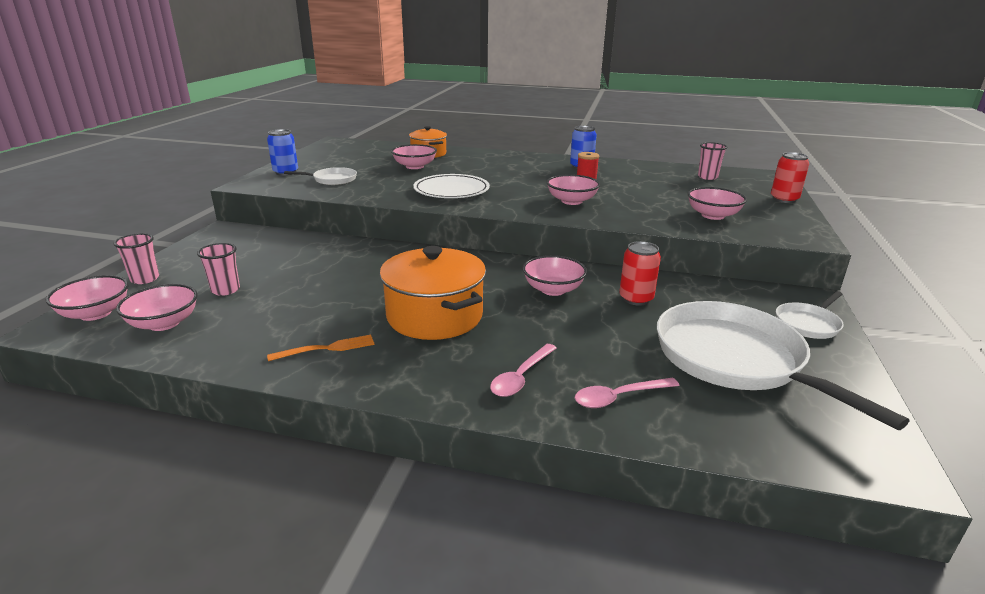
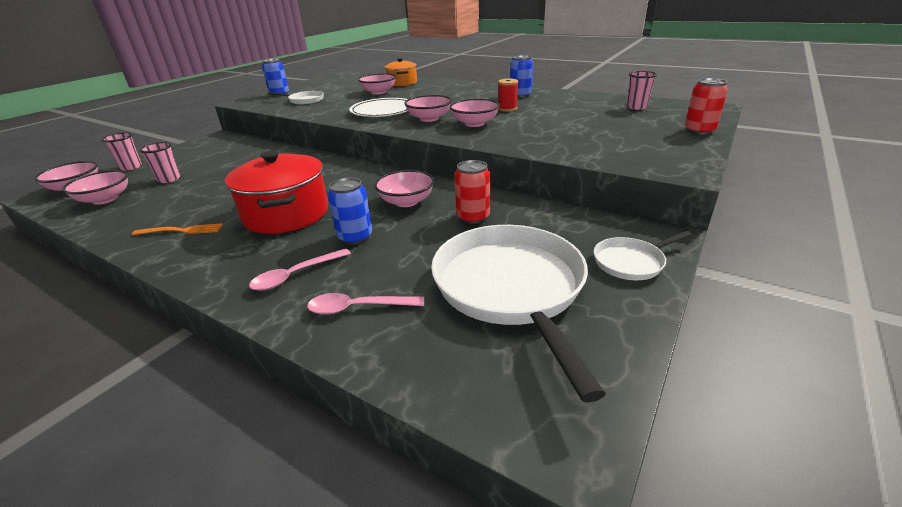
camera: 20 degrees right, 5 degrees up
orange pot [380,246,486,340] -> red pot [225,151,328,234]
pink bowl [688,187,747,220] -> pink bowl moved to [404,95,452,122]
none -> blue can [328,178,372,245]

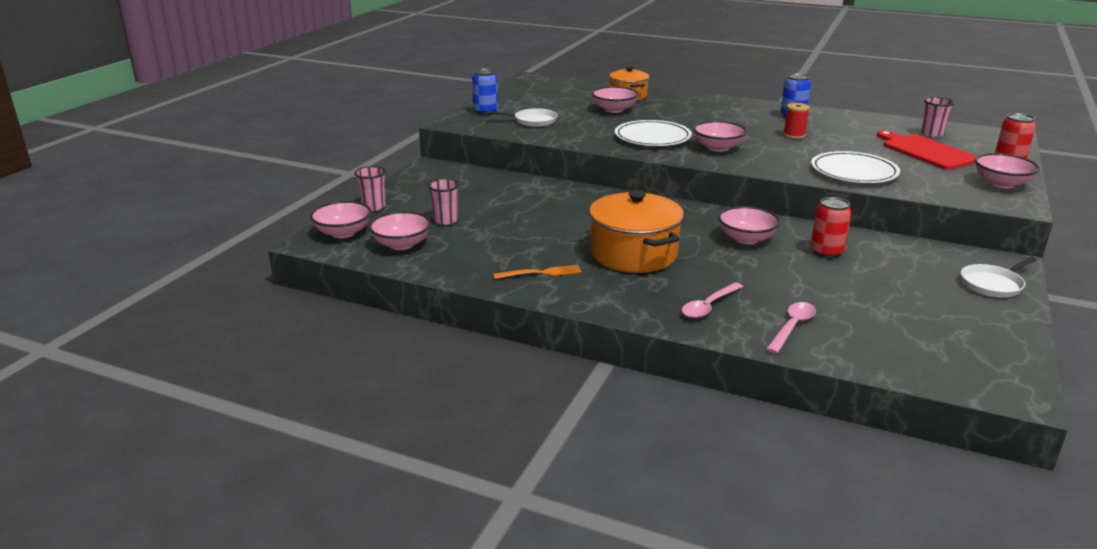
camera: 10 degrees left, 5 degrees down
red pot [225,151,328,234] -> orange pot [589,190,684,273]
pink spoon [307,293,424,315] -> pink spoon turned 135 degrees clockwise [766,302,816,354]
blue can [328,178,372,245] -> none
white pan [431,225,606,403] -> none
pink bowl [450,99,500,127] -> pink bowl moved to [975,153,1040,188]
none -> white plate [811,151,900,183]
none -> red cutting board [877,130,977,170]

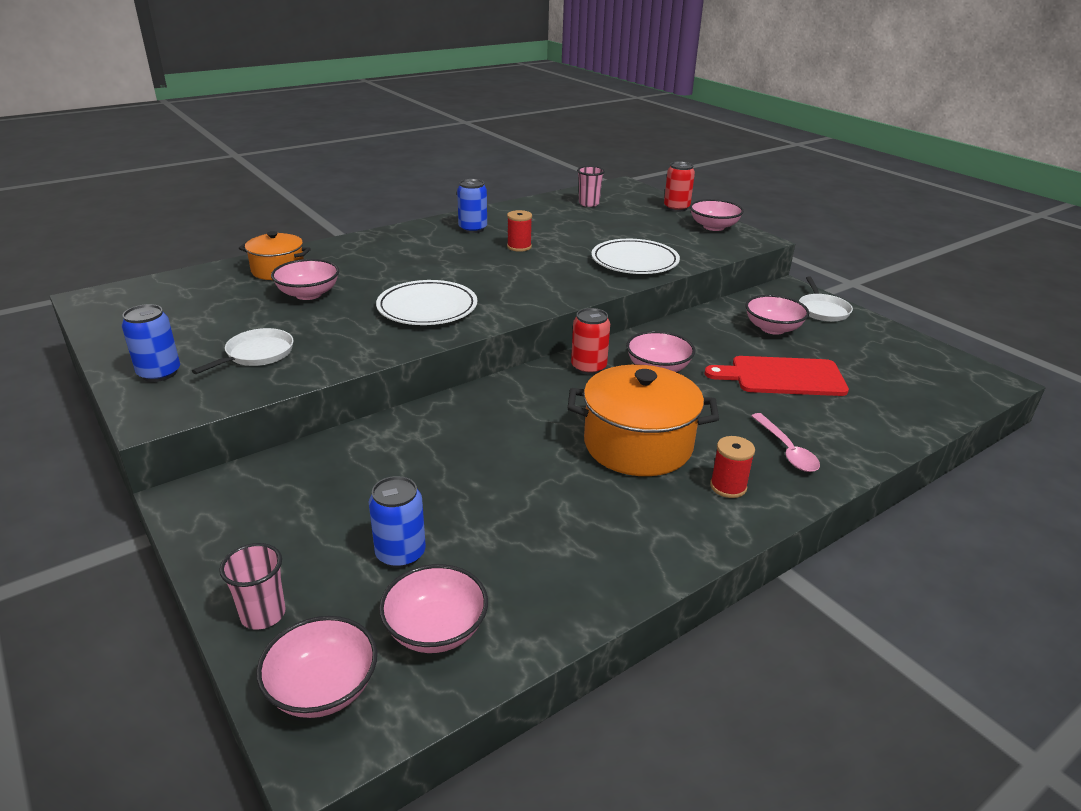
camera: 60 degrees left, 5 degrees up
pink cup [427,178,460,225] -> blue can [369,476,426,568]
orange fork [493,265,582,279] -> none
pink bowl [693,121,747,152] -> pink bowl moved to [745,295,809,335]
pink spoon [766,302,816,354] -> none
red can [811,197,852,258] -> red can moved to [571,308,610,375]
red cutting board [877,130,977,170] -> red cutting board moved to [704,356,849,396]
none -> red spool [710,436,755,498]

